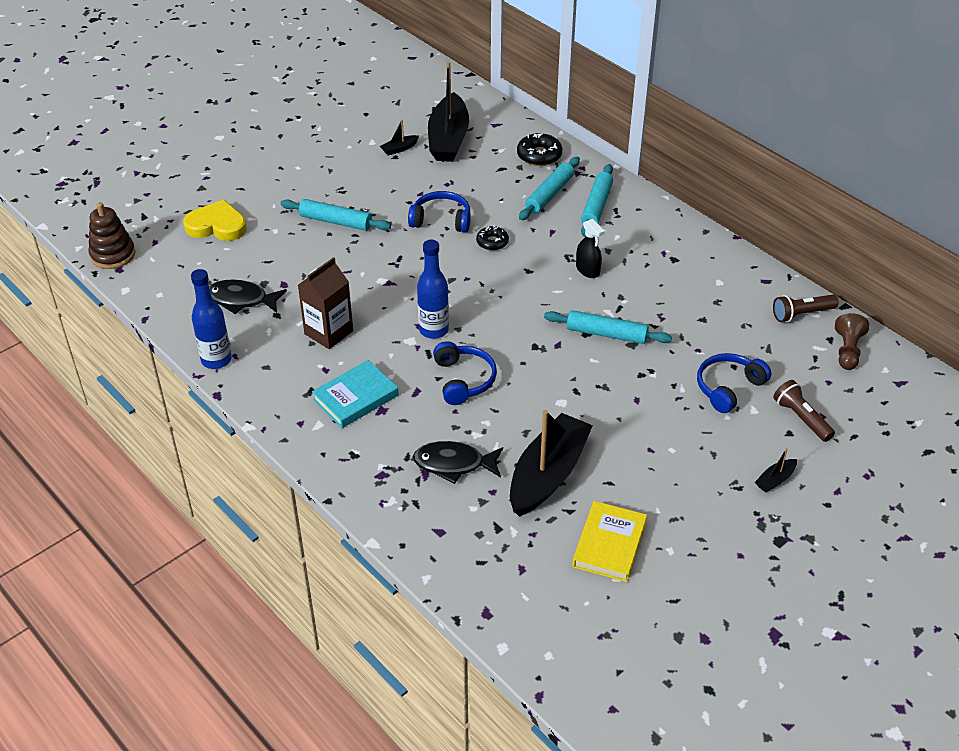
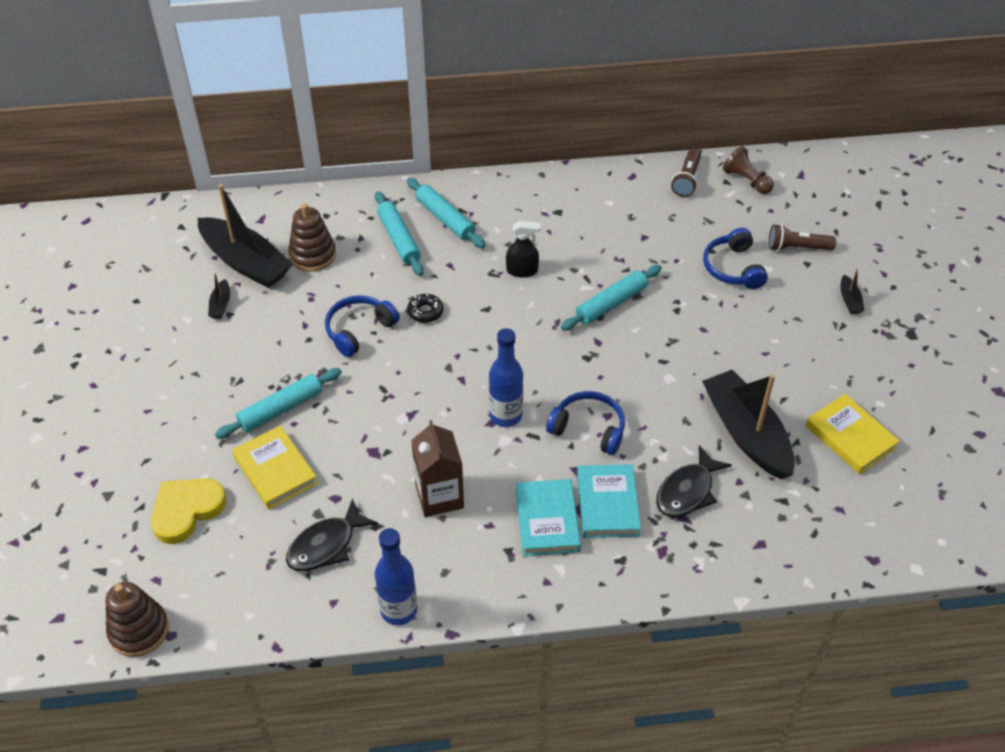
camera: 55 degrees left, 5 degrees up
black donut [517,133,562,166] -> none
none -> yellow book [232,426,318,509]
none -> brown stacking toy [288,203,336,272]
none -> turquoise book [577,464,641,538]

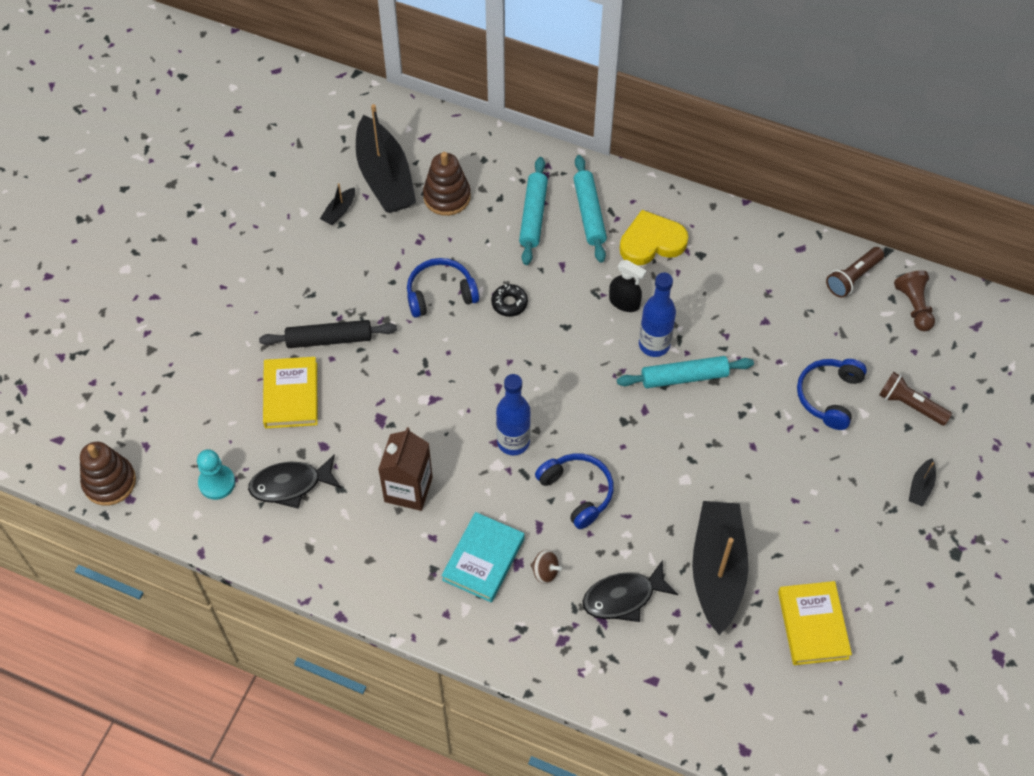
camera: 30 degrees right, 10 degrees up
yellow heart [151,478,226,544] -> yellow heart moved to [620,210,688,265]
turquoise rolling pin [215,368,342,439] -> black rolling pin [259,320,397,348]
blue bottle [375,528,417,625] -> blue bottle moved to [639,272,676,357]
turquoise book [577,464,641,538] -> brown spinning top [531,550,562,584]
none -> turquoise pawn [197,449,235,500]

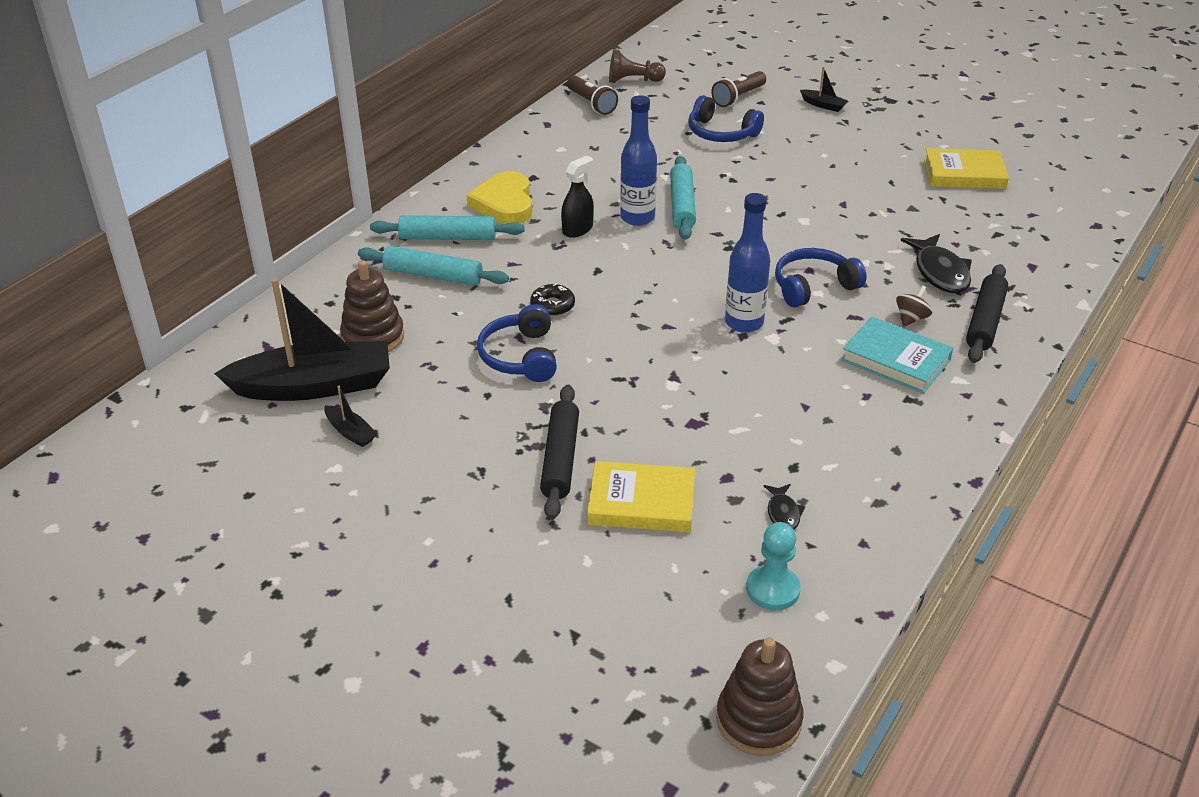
camera: 80 degrees left, 20 degrees down
black fish [248,454,342,509] -> black fish [764,484,805,529], size x0.53
brown carton [378,427,433,511] -> none
black boat [692,501,748,635] -> none
none -> black rolling pin [966,264,1008,363]

